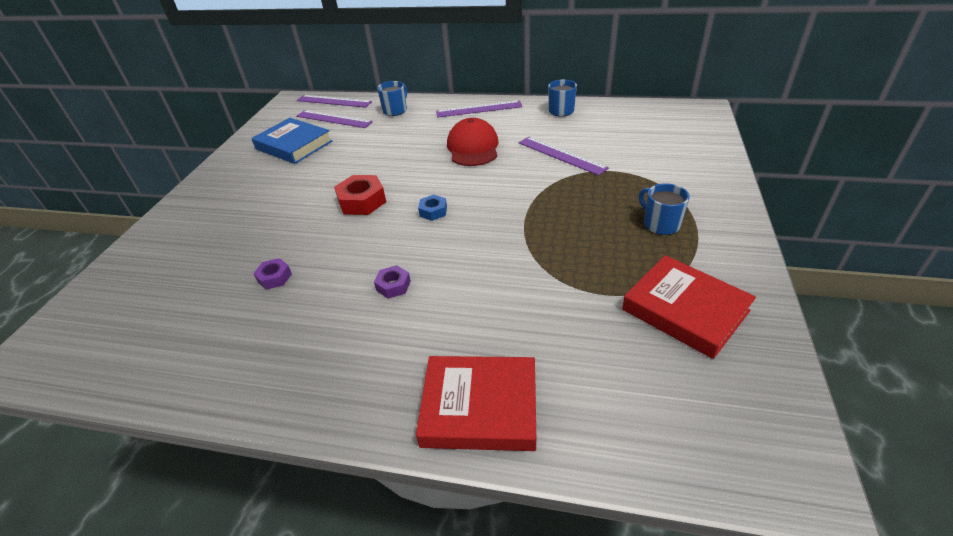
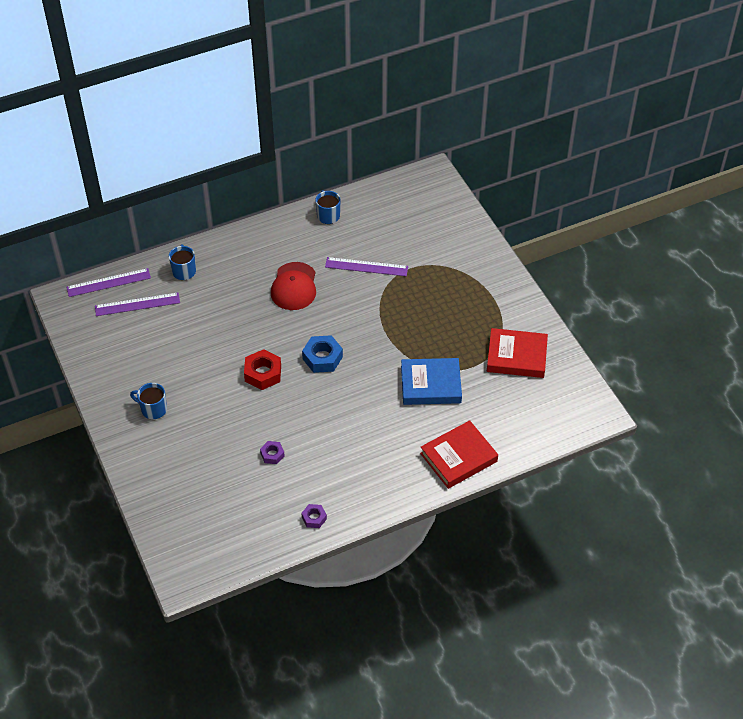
camera: 40 degrees left, 10 degrees up
blue book [251,118,332,164] -> blue book moved to [401,358,462,405]
purple nut [374,265,411,299] -> purple nut moved to [301,504,327,528]
blue nut [418,195,447,221] -> blue nut [302,335,343,373], size x1.74
purple ruler [436,100,522,118] -> none
red cap [447,118,498,166] -> red cap turned 135 degrees counterclockwise [271,262,316,310]
blue mug [639,183,690,235] -> blue mug moved to [130,383,167,419]

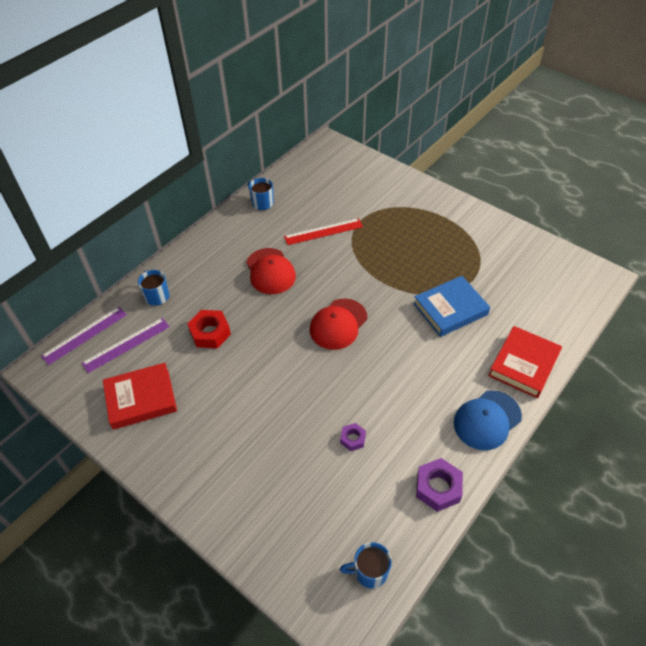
camera: 25 degrees left, 0 degrees up
blue mug [130,383,167,419] -> blue mug moved to [340,542,392,588]
red nut [244,349,281,390] -> red nut moved to [187,310,231,348]
purple nut [301,504,327,528] -> purple nut [416,458,463,512], size x1.74
blue nut [302,335,343,373] -> red cap [310,299,367,350]
purple ruler [325,257,408,276] -> red ruler [284,218,363,245]
red book [487,328,548,378] -> red book moved to [103,363,177,430]
none -> blue cap [454,390,522,450]

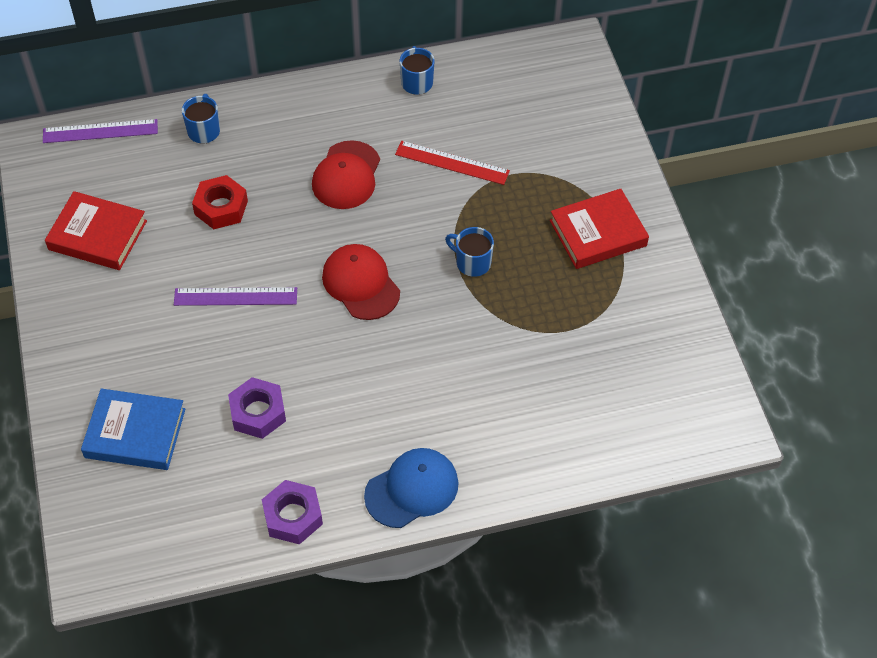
camera: 35 degrees right, 5 degrees up
purple ruler [82,318,170,373] -> purple ruler moved to [174,287,297,306]
red cap [310,299,367,350] -> red cap turned 75 degrees clockwise [322,244,400,320]
purple nut [340,423,366,451] -> purple nut [228,377,286,439], size x1.74
blue mug [340,542,392,588] -> blue mug moved to [445,227,494,277]
blue book [414,276,490,337] -> blue book moved to [81,388,185,470]
blue cap [454,390,522,450] -> blue cap turned 150 degrees clockwise [364,448,459,528]
red book [488,326,562,398] -> red book moved to [550,189,649,269]

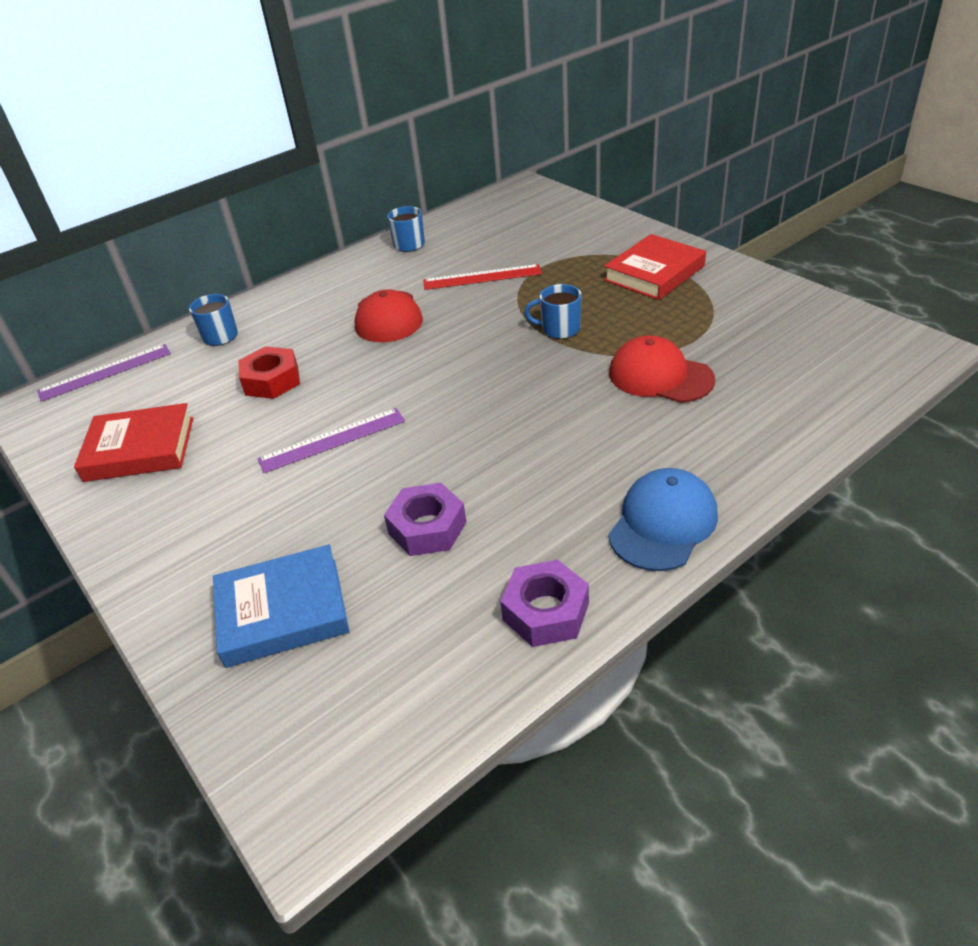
camera: 20 degrees left, 15 degrees down
red cap [322,244,400,320] -> red cap moved to [609,335,715,403]

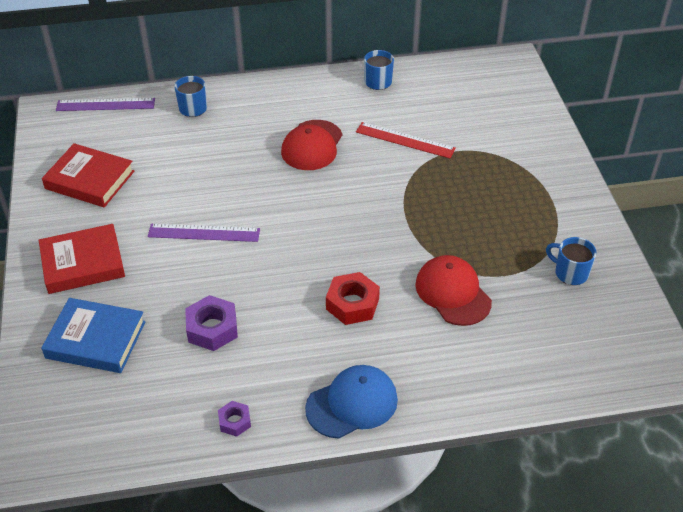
camera: 25 degrees right, 5 degrees up
red nut [238,346,300,399] -> red nut moved to [326,272,380,325]
purple nut [500,560,589,647] -> purple nut [218,401,251,437], size x0.58
blue mug [524,284,581,339] -> blue mug moved to [546,237,596,285]
red book [604,234,706,300] -> red book moved to [39,224,125,294]

